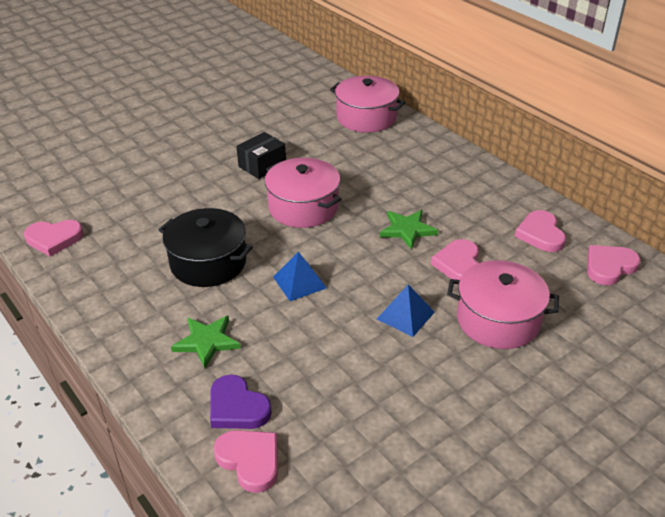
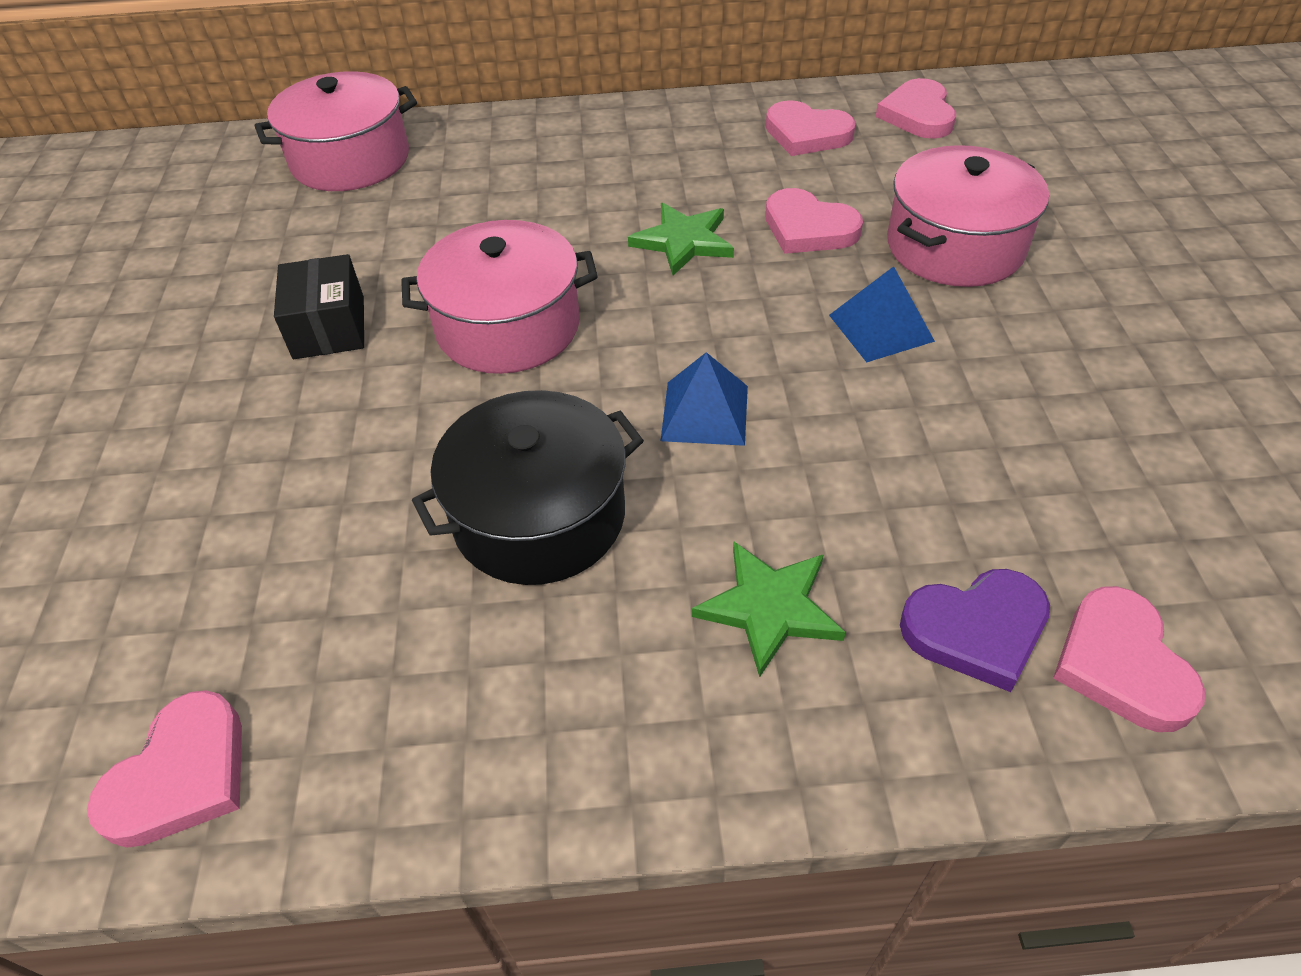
camera: 55 degrees left, 10 degrees up
pink heart [214,430,278,493] -> pink heart turned 90 degrees counterclockwise [1053,586,1206,732]

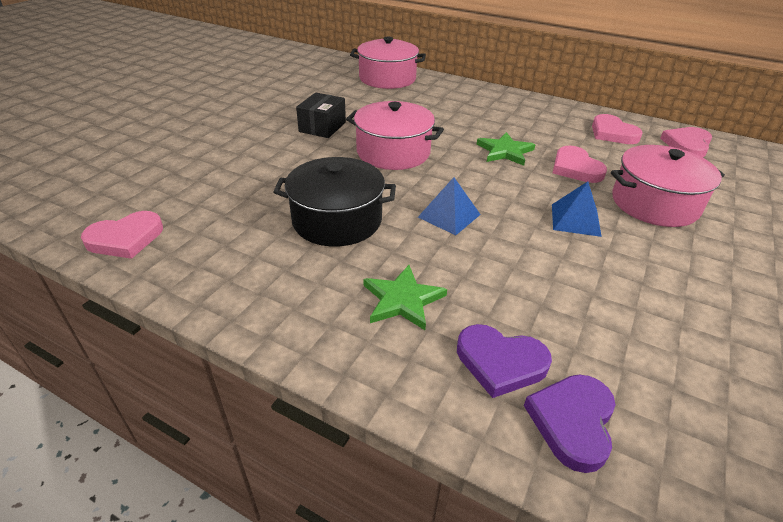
camera: 30 degrees right, 10 degrees down
pink heart [1053,586,1206,732] -> purple heart [524,374,615,473]

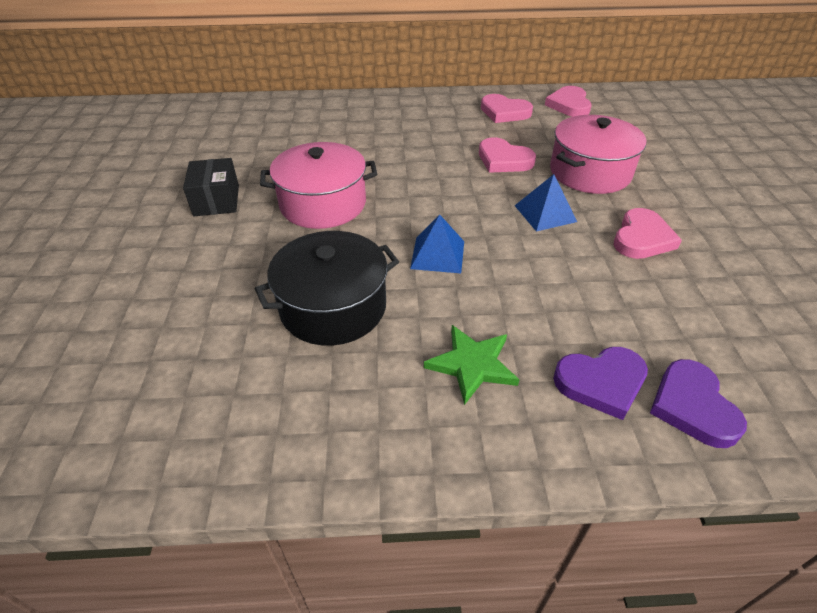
camera: 30 degrees left, 5 degrees up
pink heart [81,211,163,259] -> pink heart moved to [614,208,682,259]
pink pot [350,37,426,89] -> none
green star [476,132,535,166] -> none

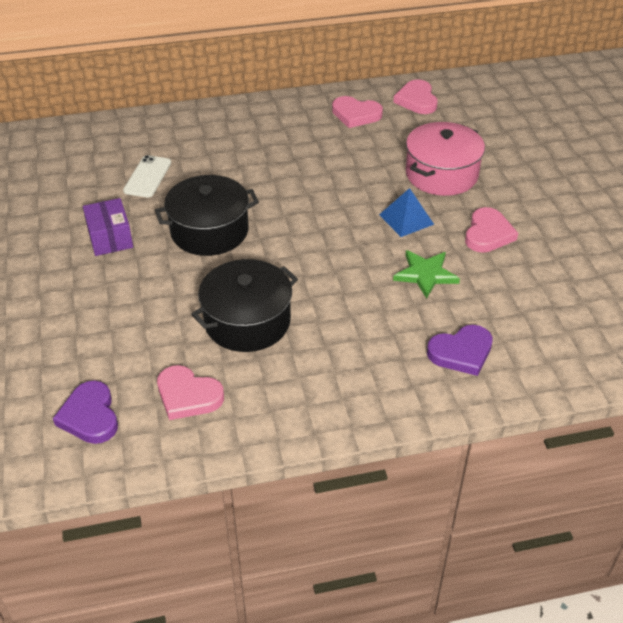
camera: 10 degrees left, 0 degrees up
black box [183,158,239,216] -> purple box [83,198,133,256]
pink pot [260,142,377,229] -> black pot [155,175,259,256]
blue pyramid [410,215,464,273] -> none
green star [424,325,520,405] -> green star moved to [393,250,460,299]
pink heart [479,137,536,173] -> pink heart moved to [157,365,224,420]
purple heart [650,359,747,448] -> purple heart moved to [53,381,118,444]
none -> white phone [123,155,171,197]

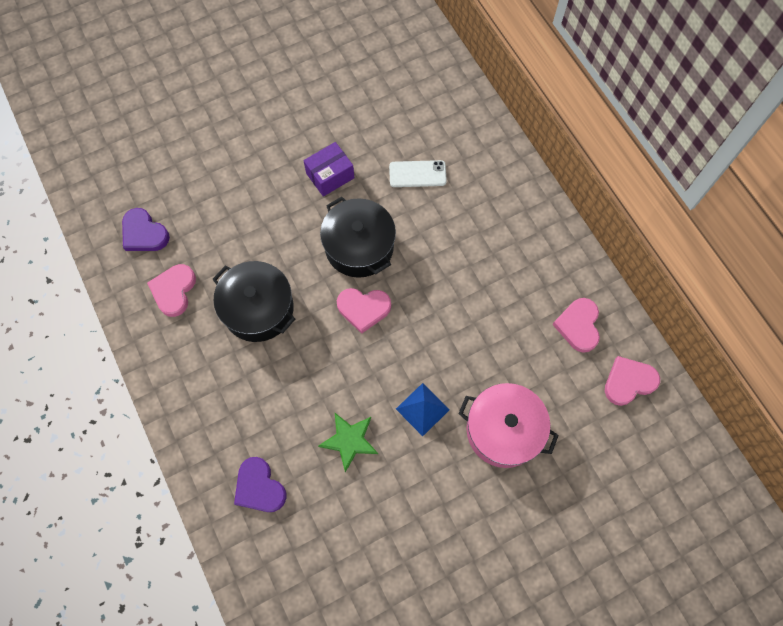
camera: 75 degrees right, 25 degrees up
purple heart [53,381,118,444] -> purple heart turned 105 degrees counterclockwise [122,208,170,251]
pink heart [465,207,518,253] -> pink heart moved to [337,288,391,334]

